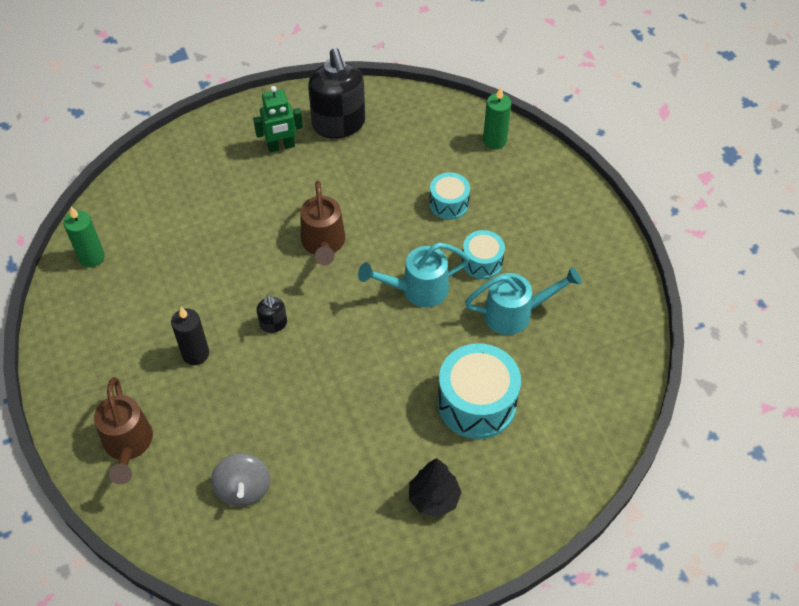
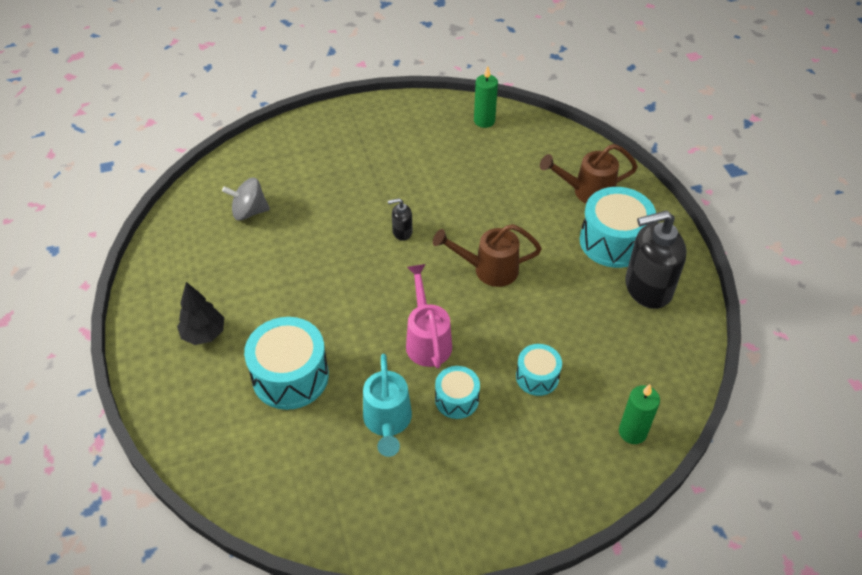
camera: 95 degrees right, 5 degrees down
brown watering can [94,377,153,484] -> brown watering can moved to [540,144,638,203]
black candle [171,307,209,365] -> none
green robot [253,86,303,152] -> turquoise drum [580,187,656,268]
turquoise watering can [358,243,469,307] -> pink watering can [406,264,452,368]

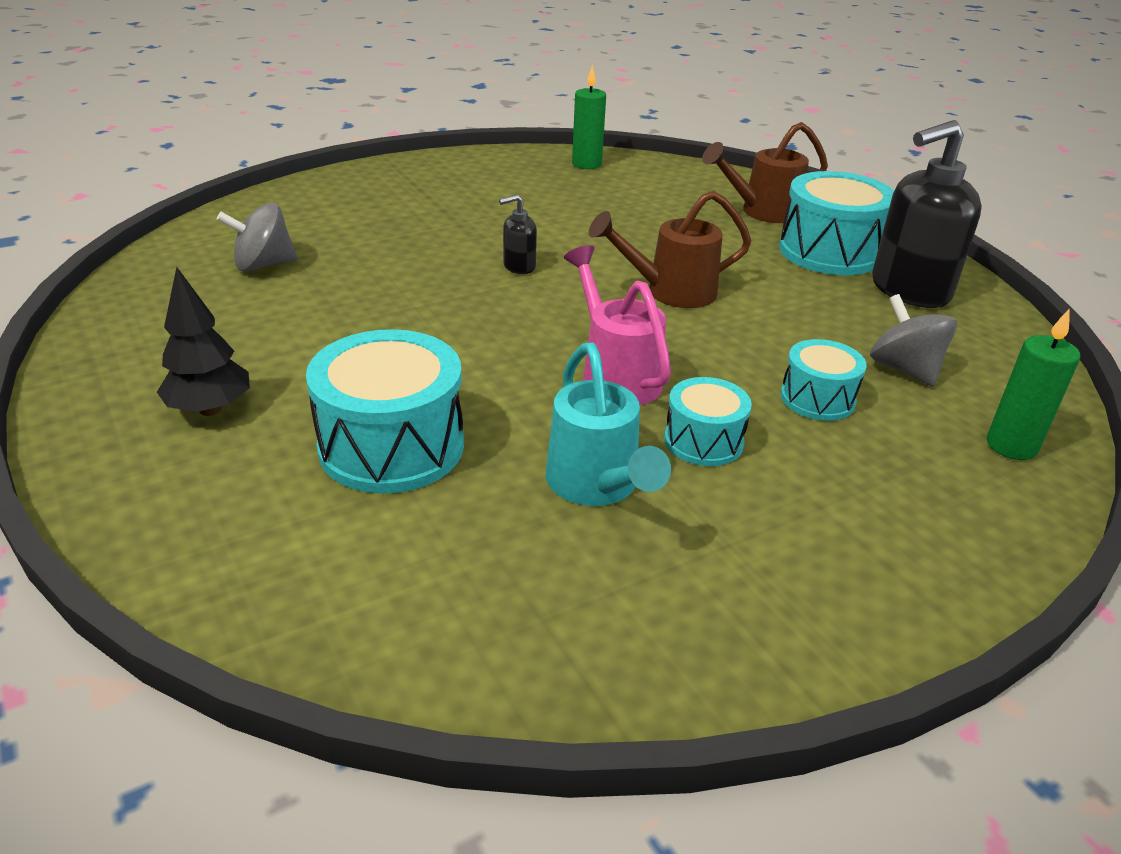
camera: 15 degrees left, 15 degrees down
none -> grey spinning top [870,294,957,387]

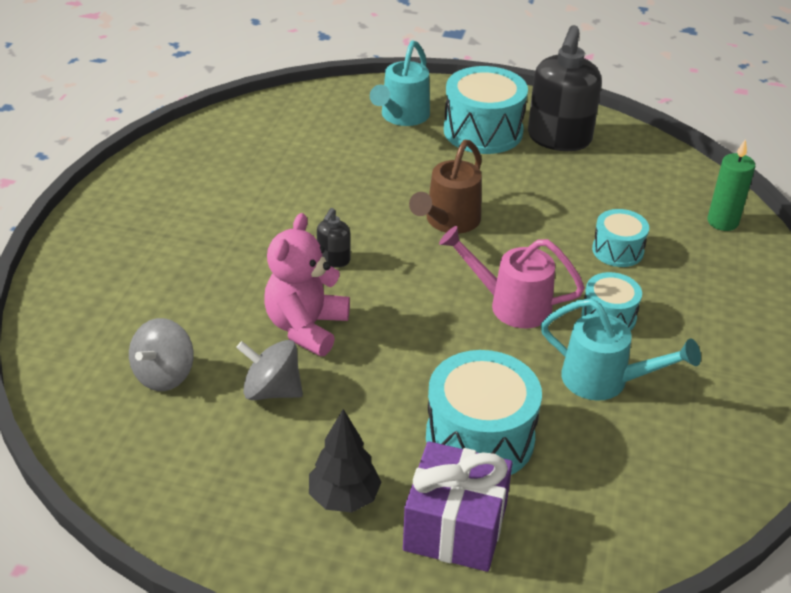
camera: 45 degrees left, 5 degrees up
green candle [572,65,606,169] -> none
brown watering can [702,122,828,223] -> turquoise watering can [370,40,430,126]
grey spinning top [870,294,957,387] -> grey spinning top moved to [236,340,303,400]
none -> pink teddy bear [264,213,350,356]
none -> purple gift [403,441,513,572]

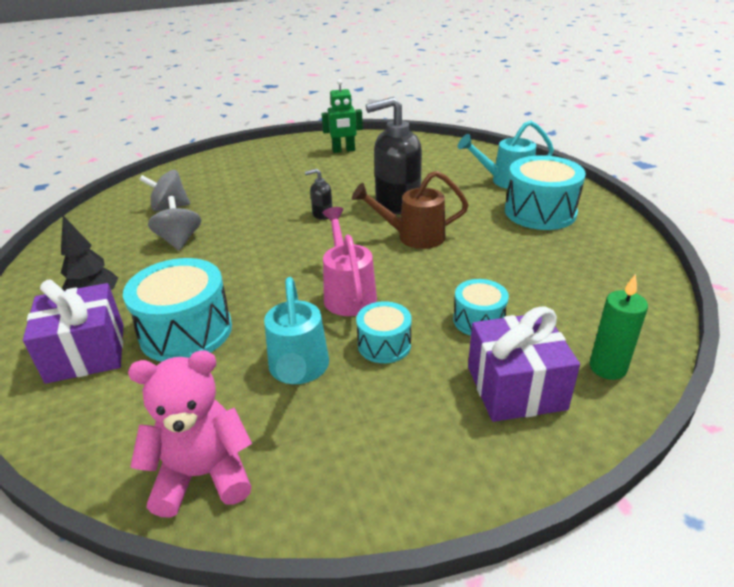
camera: 60 degrees right, 5 degrees down
pink teddy bear [264,213,350,356] -> pink teddy bear moved to [128,350,252,518]
black soap dispenser [528,25,602,151] -> black soap dispenser moved to [366,97,422,214]
none -> green robot [321,79,363,153]
none -> purple gift [468,306,580,422]

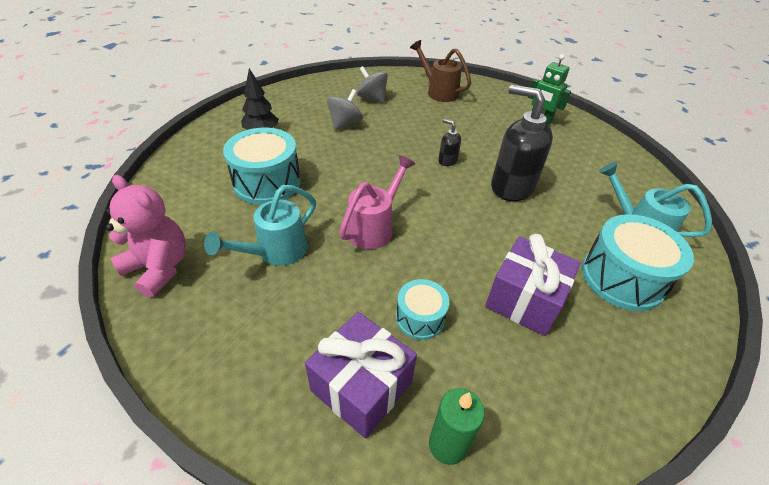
camera: 45 degrees right, 10 degrees up
purple gift [23,279,123,384] -> purple gift moved to [485,234,580,336]
brown watering can [352,171,469,249] -> brown watering can moved to [410,40,471,102]
turquoise drum [356,301,412,363] -> none

